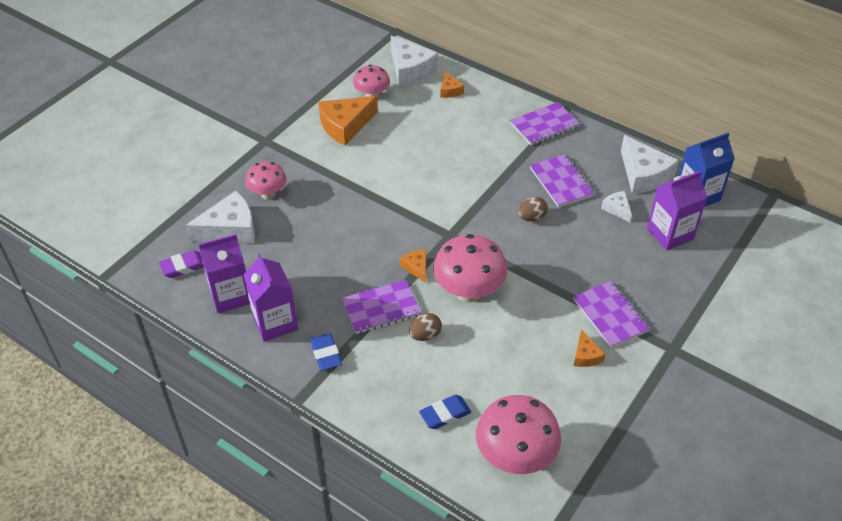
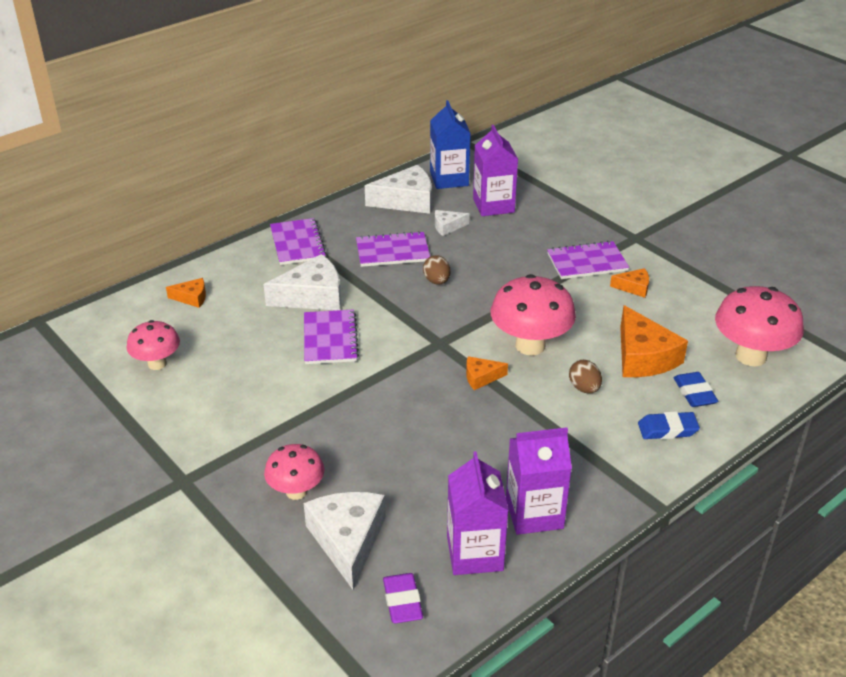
camera: 75 degrees left, 10 degrees down
blue eraser [310,334,342,370] -> blue eraser moved to [638,411,700,439]
orange cheese [318,96,377,146] -> orange cheese moved to [620,305,688,377]
purple notebook [342,280,421,334] -> purple notebook moved to [304,310,359,364]
white cheese [391,36,438,86] -> white cheese moved to [263,254,341,310]

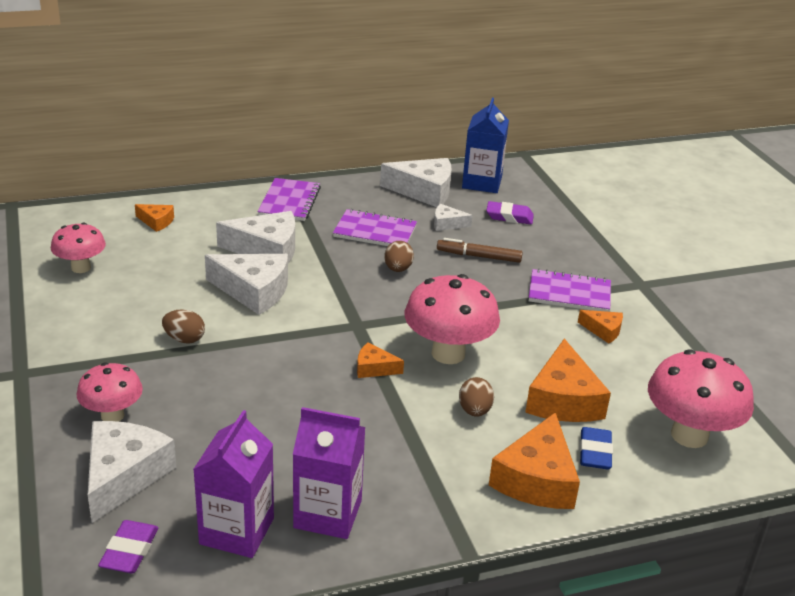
camera: 20 degrees right, 5 degrees down
purple notebook [304,310,359,364] -> white cheese [205,254,288,315]
purple carton [473,125,518,216] -> purple eraser [486,201,534,224]
blue eraser [638,411,700,439] -> orange cheese [489,412,580,509]
none -> brown egg [162,309,205,344]
none -> brown marker [437,238,523,263]

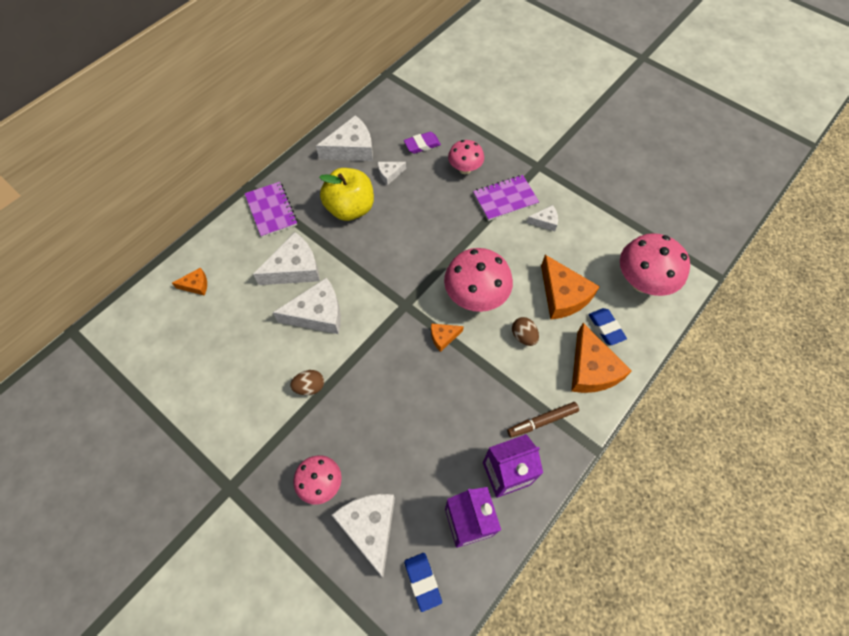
camera: 30 degrees left, 30 degrees up
pink mushroom [51,222,106,273] -> pink mushroom moved to [448,140,484,174]
purple eraser [98,520,158,573] -> blue eraser [404,553,442,612]
purple notebook [333,209,417,246] -> yellow apple [319,168,374,221]
brown egg [384,241,414,272] -> none
brown marker [437,238,523,263] -> brown marker moved to [507,402,579,438]
blue carton [462,98,509,193] -> none
orange cheese [578,310,623,344] -> white cheese [527,205,558,231]

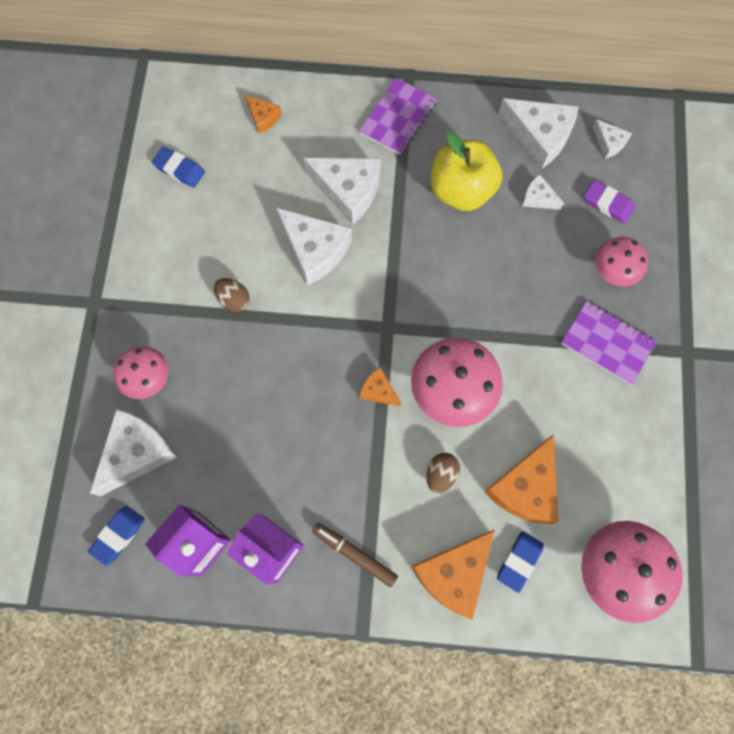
camera: 55 degrees right, 10 degrees up
white cheese [527,205,558,231] -> white cheese moved to [593,119,632,159]
none -> blue eraser [152,146,205,188]

